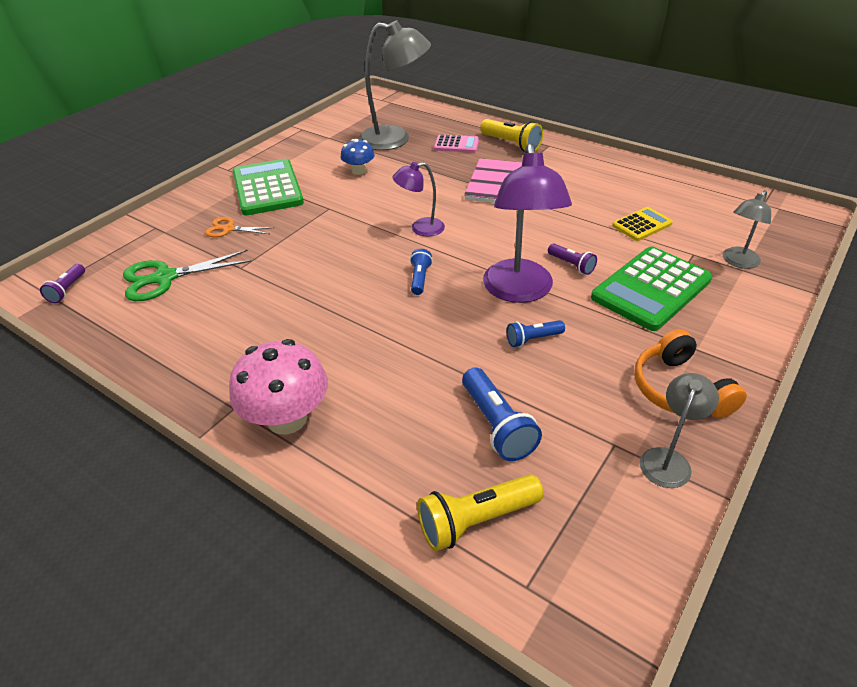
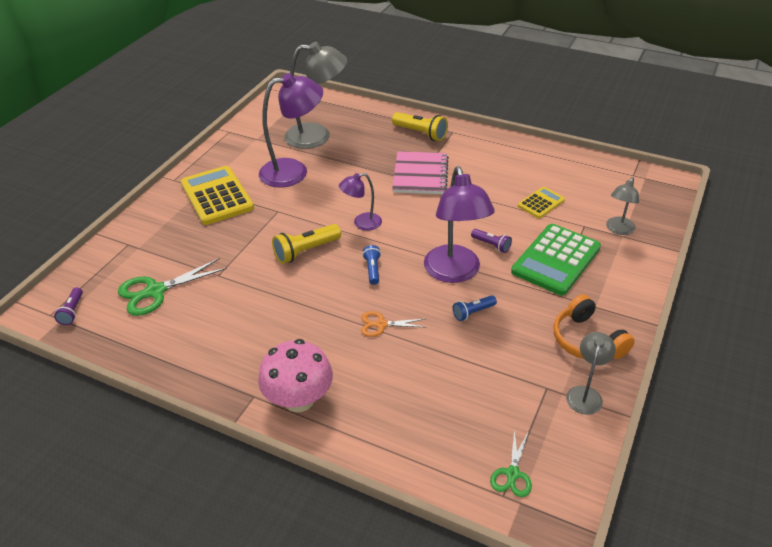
camera: 10 degrees left, 0 degrees up
orange scissors [205,217,274,237] -> orange scissors moved to [361,311,427,337]
green calculator [233,159,304,215] -> yellow calculator [181,166,254,225]
blue mushroom [341,139,375,175] -> purple lamp [259,73,323,188]
yellow flashlight [417,474,544,551] -> yellow flashlight moved to [272,224,341,264]
pink calculator [434,134,479,153] -> none
blue flashlight [462,368,542,461] -> none
none -> green scissors [490,428,532,497]

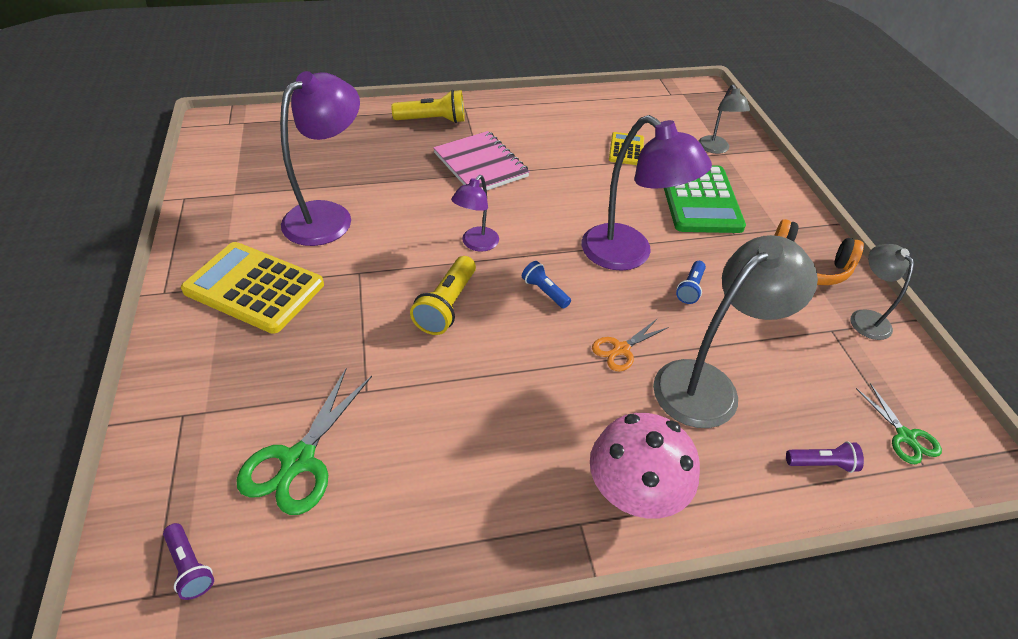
camera: 40 degrees left, 5 degrees up
grey lamp [284,42,347,149] -> grey lamp moved to [653,235,818,428]
purple flashlight [471,229,512,253] -> purple flashlight moved to [786,441,864,473]

